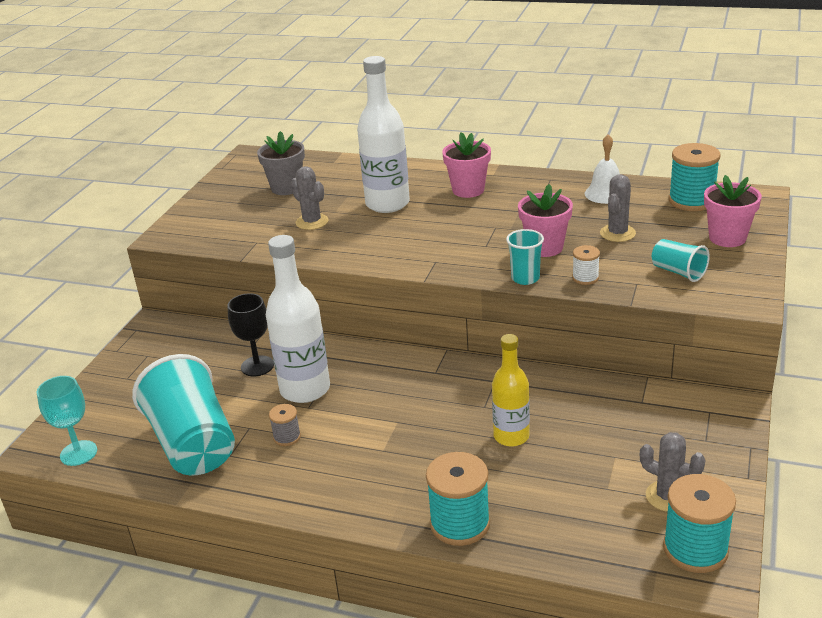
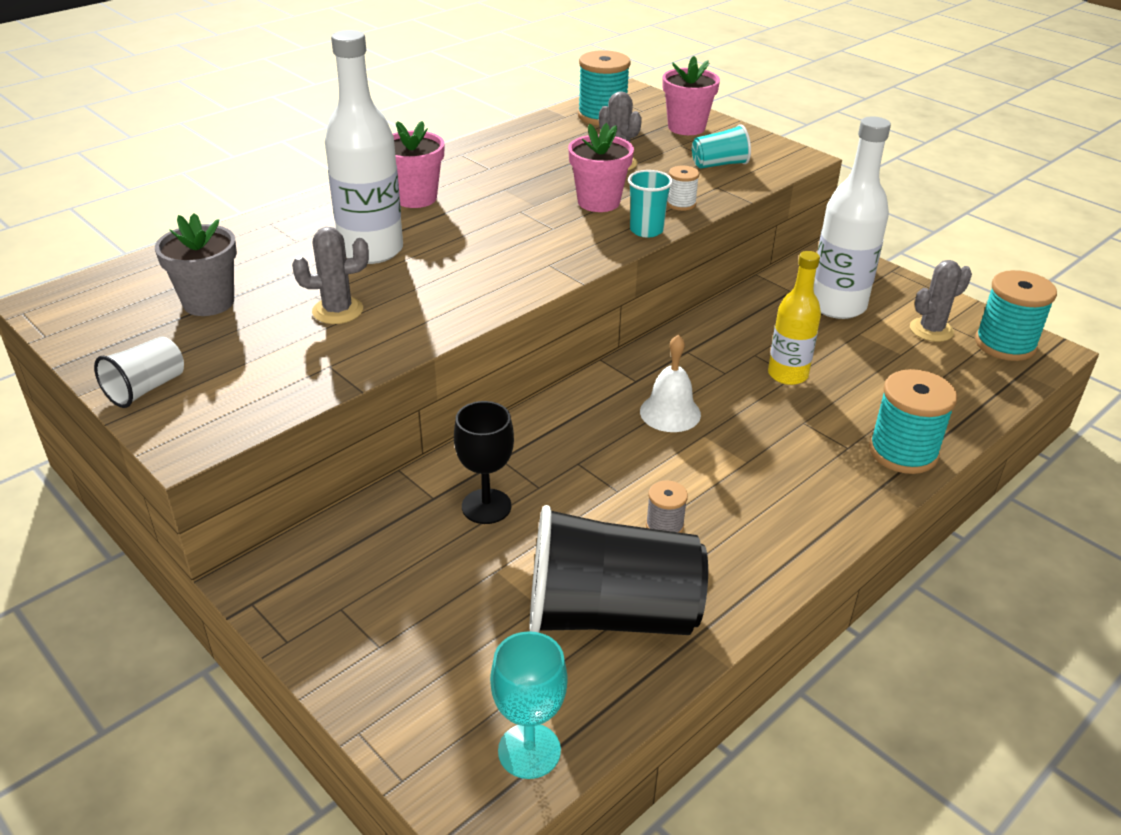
camera: 65 degrees left, 5 degrees up
turquoise cup [132,354,235,475] -> black cup [529,505,708,635]
white bottle [266,235,330,403] -> white bottle moved to [814,116,891,319]
white bell [585,134,620,204] -> white bell moved to [640,335,701,432]
none -> white cup [94,336,184,408]

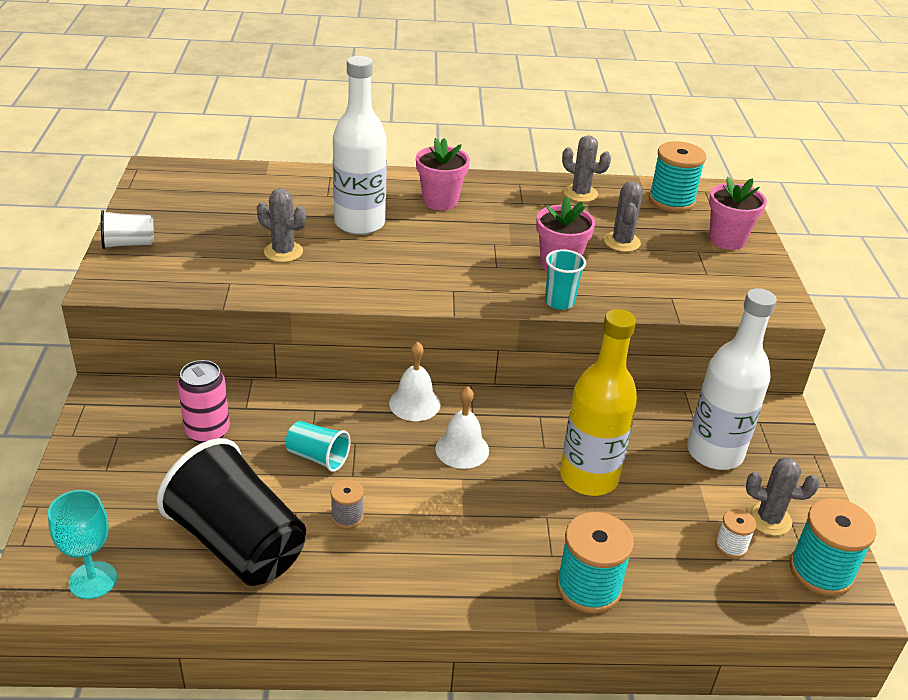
camera: 40 degrees right, 0 degrees up
grey flower pot [155,213,237,316] -> none
black goblet [454,401,514,524] -> none
white spool [667,166,700,211] -> white spool moved to [715,509,756,558]
turquoise cup [692,124,751,169] -> turquoise cup moved to [286,421,351,472]
yellow bottle [768,251,821,385] -> yellow bottle [560,309,637,496], size x1.55
none -> pink can [178,360,230,444]
none -> white bell [389,342,441,421]
none -> grey cactus [562,135,611,202]

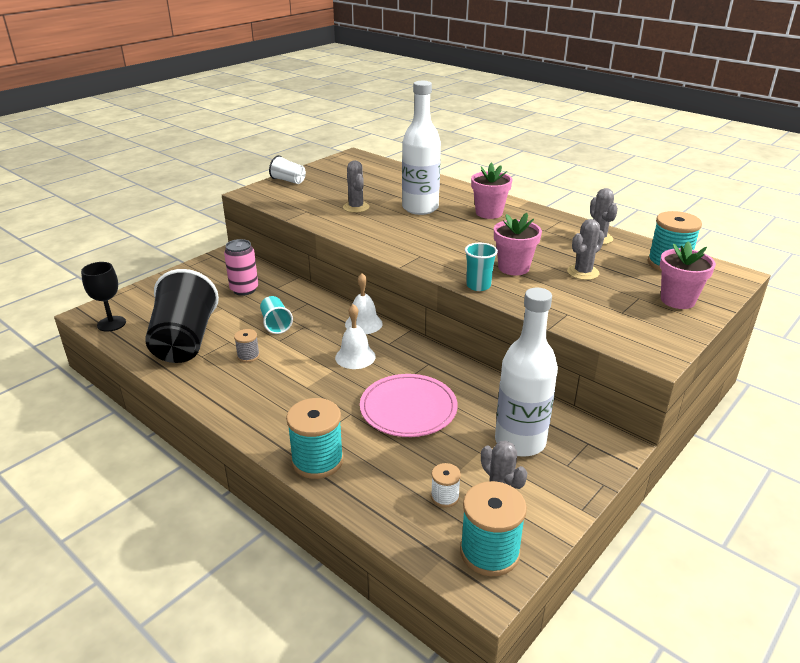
camera: 45 degrees right, 5 degrees down
turquoise goblet [48,490,117,599] -> black goblet [81,262,126,332]
yellow bottle [560,309,637,496] -> pink plate [360,374,458,437]

